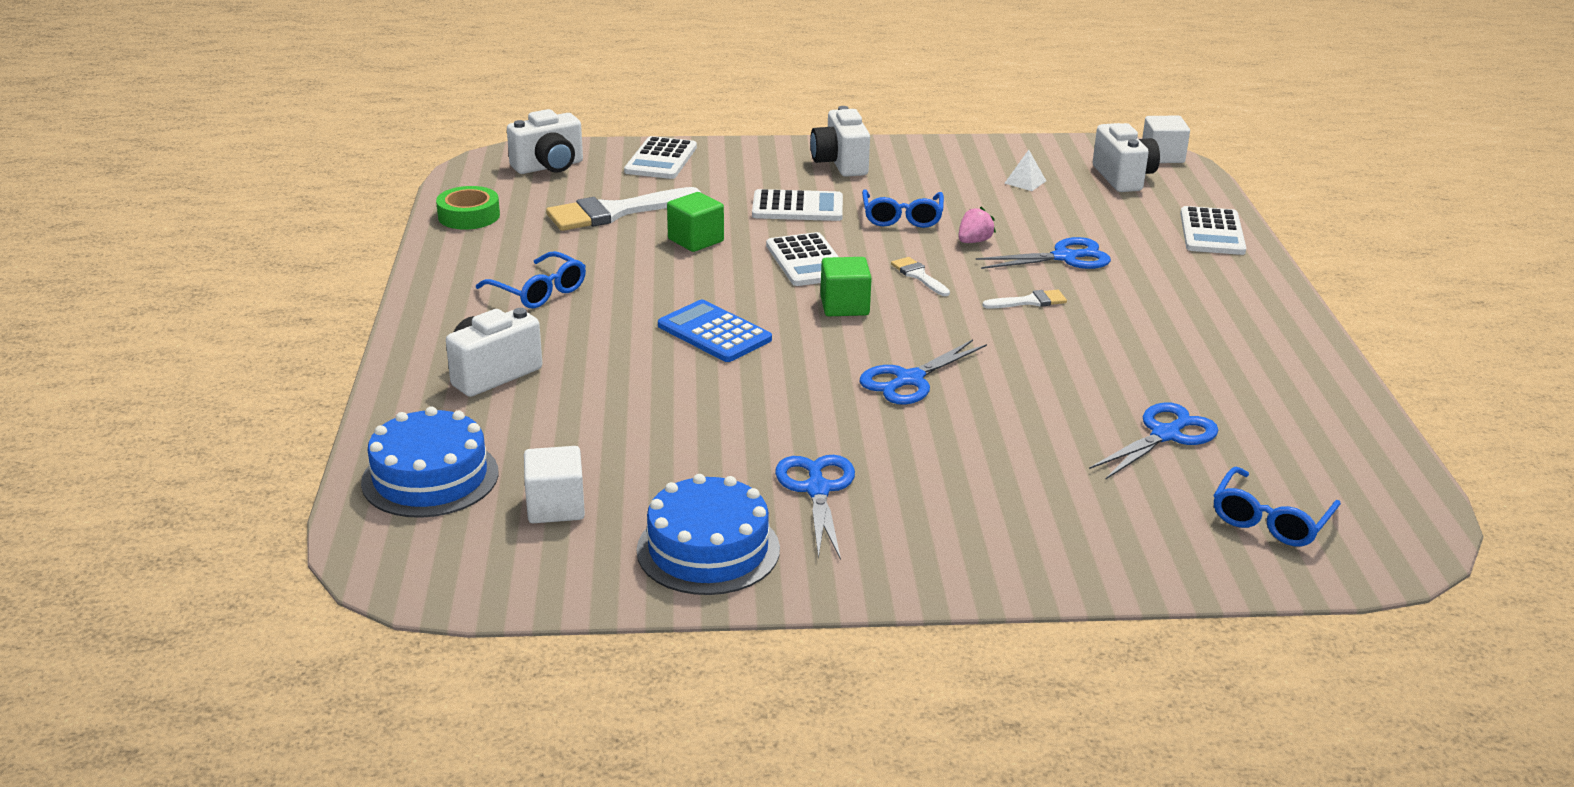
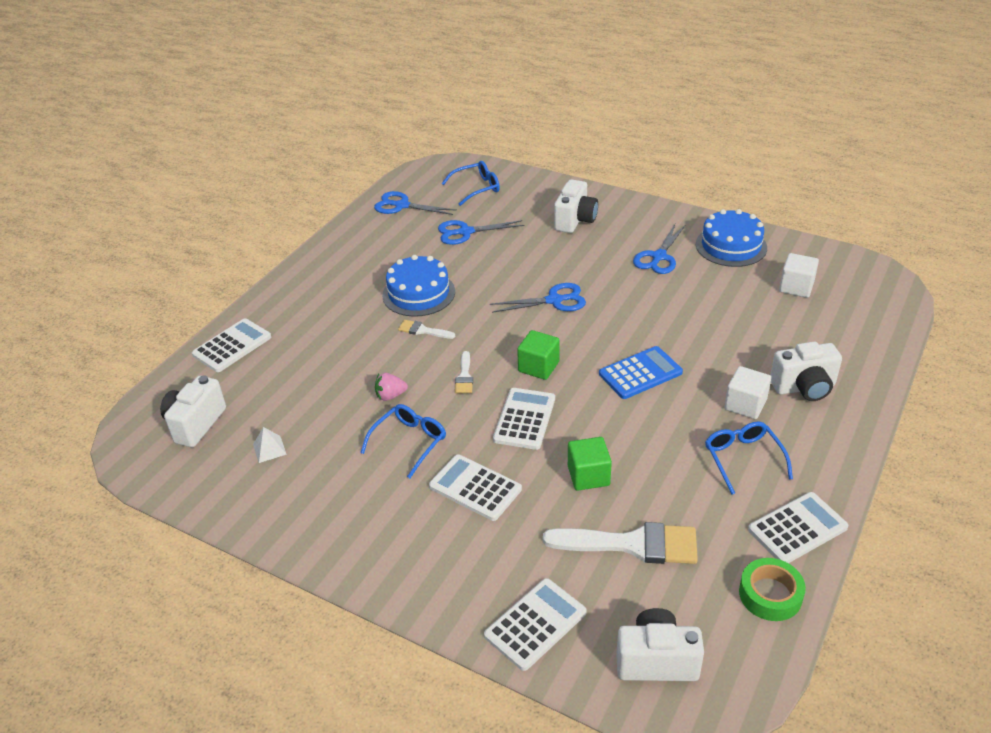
camera: 145 degrees left, 10 degrees up
blue cake [361,406,499,518] -> blue cake moved to [382,255,455,317]
blue calculator [658,300,772,362] -> blue calculator turned 105 degrees counterclockwise [599,346,683,399]
white camera [810,106,870,177] -> white camera moved to [554,180,598,233]
blue scissors [976,237,1111,269] -> blue scissors moved to [374,191,457,215]
white cube [1142,116,1190,163] -> white cube moved to [724,366,771,419]
none -> white calculator [748,492,849,563]

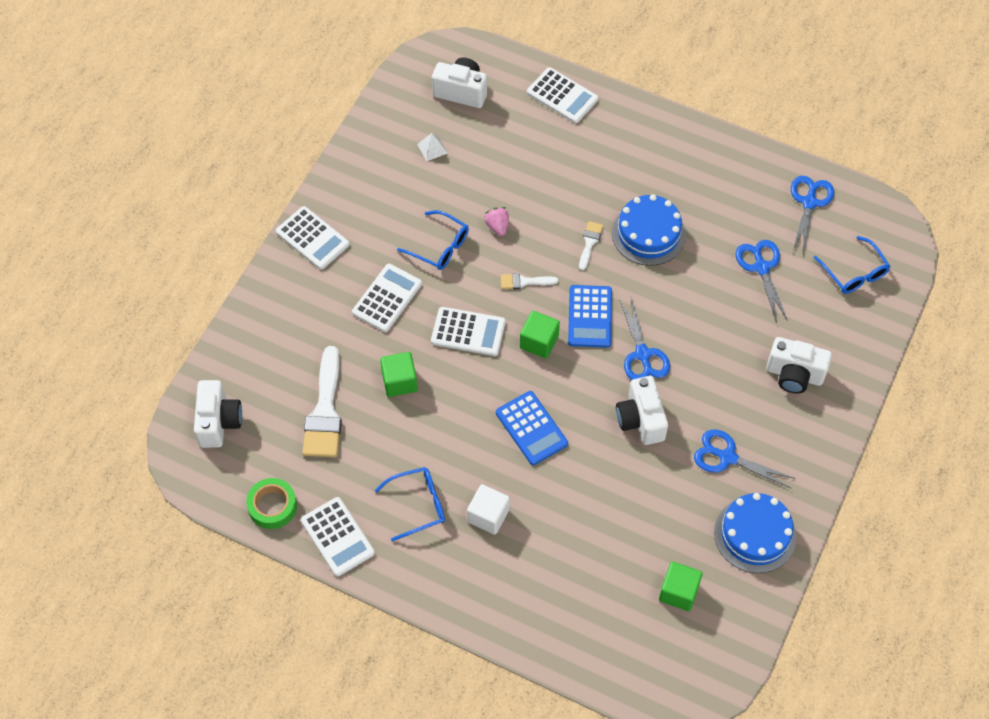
camera: 85 degrees right, 20 degrees up
white calculator [484,578,587,671] -> white calculator moved to [276,206,349,270]
white camera [770,342,842,401] -> white camera moved to [616,376,668,445]
white cube [779,253,819,298] -> green cube [659,562,703,611]
none -> blue calculator [568,285,612,348]

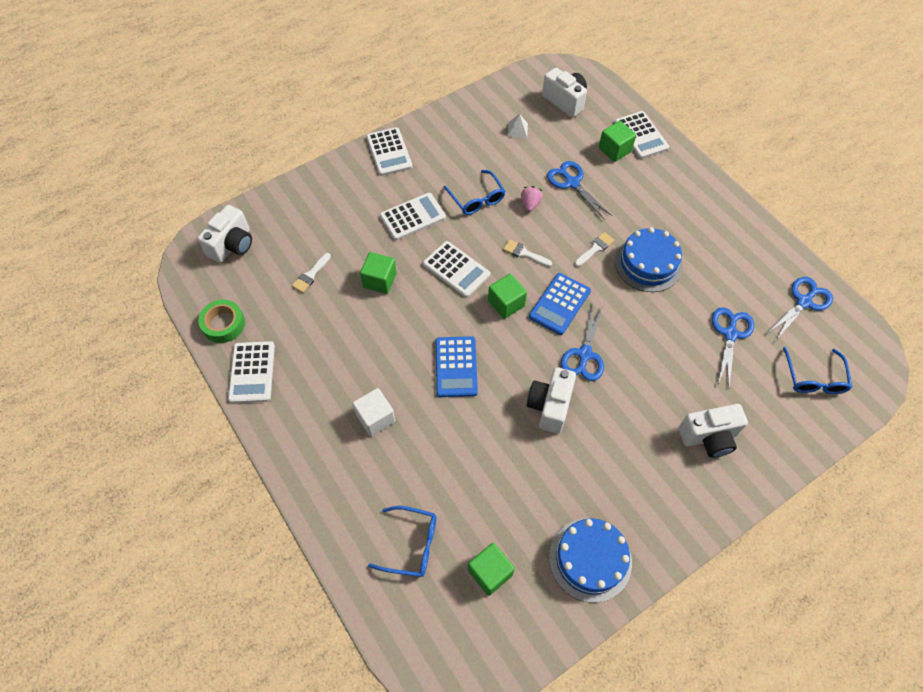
camera: 30 degrees right, 0 degrees up
white brush [302,346,342,457] -> white brush [292,253,331,293], size x0.49
blue glasses [375,467,445,541] -> blue glasses moved to [368,506,436,577]
blue scissors [694,429,796,489] -> blue scissors moved to [547,161,612,220]
white camera [767,337,832,394] -> white camera turned 60 degrees counterclockwise [678,404,748,458]
none -> green cube [599,121,636,162]

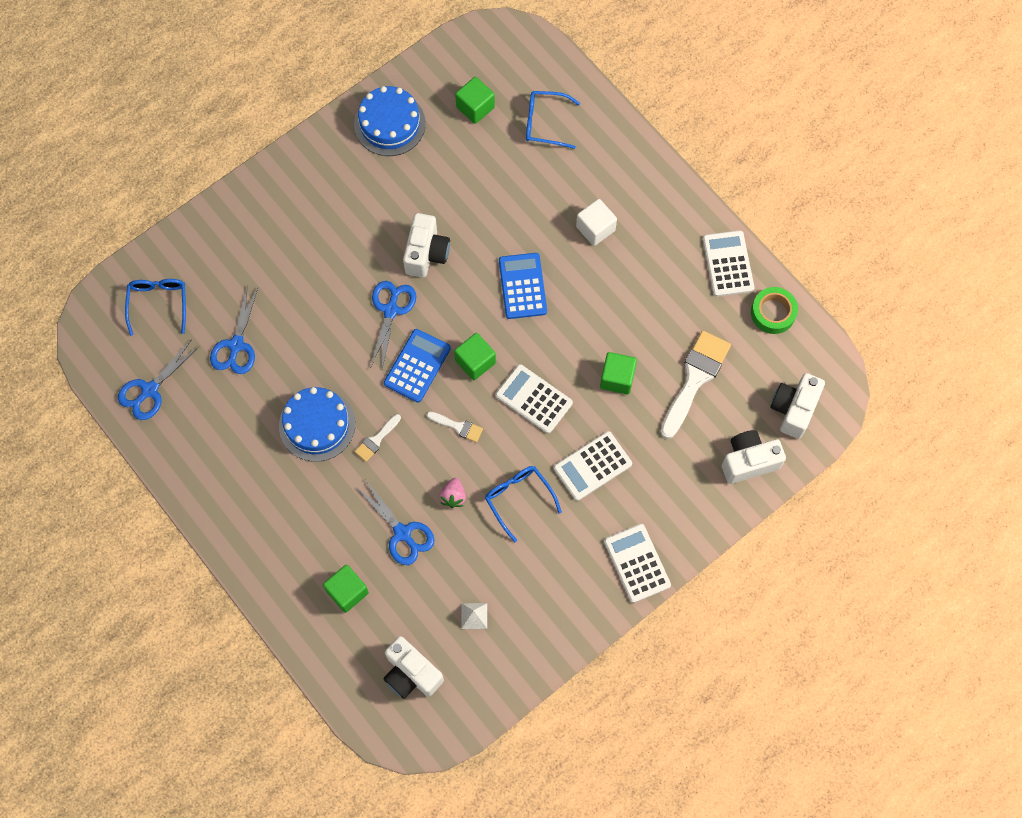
camera: 175 degrees right, 10 degrees up
white brush [292,253,331,293] -> white brush [660,331,731,439], size x2.06
white calculator [614,111,669,159] -> none
white camera [678,404,748,458] -> white camera moved to [722,430,786,484]

